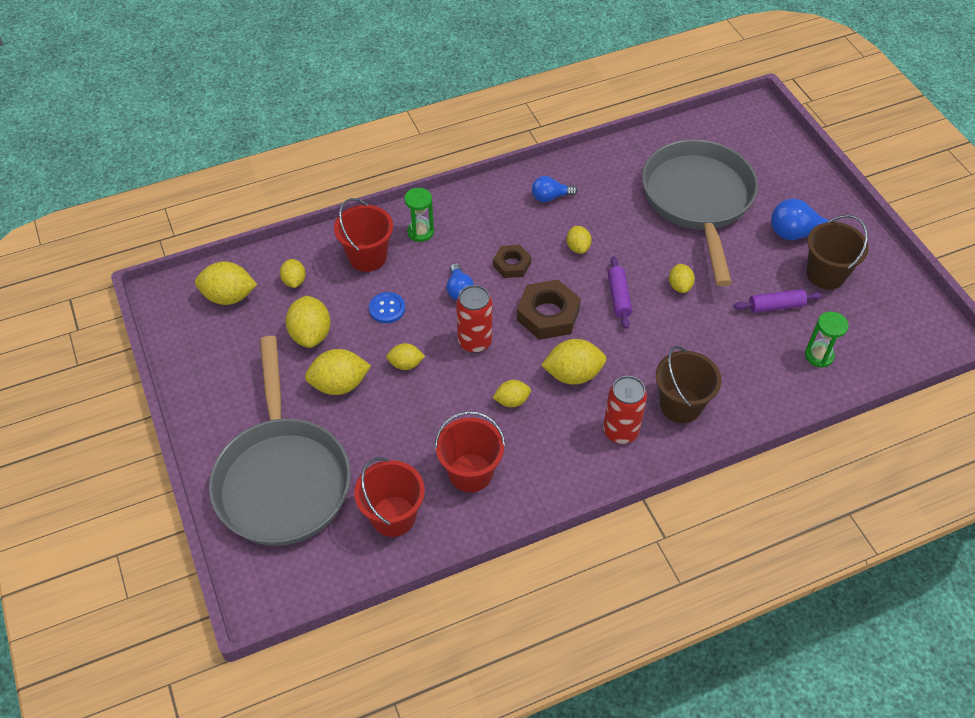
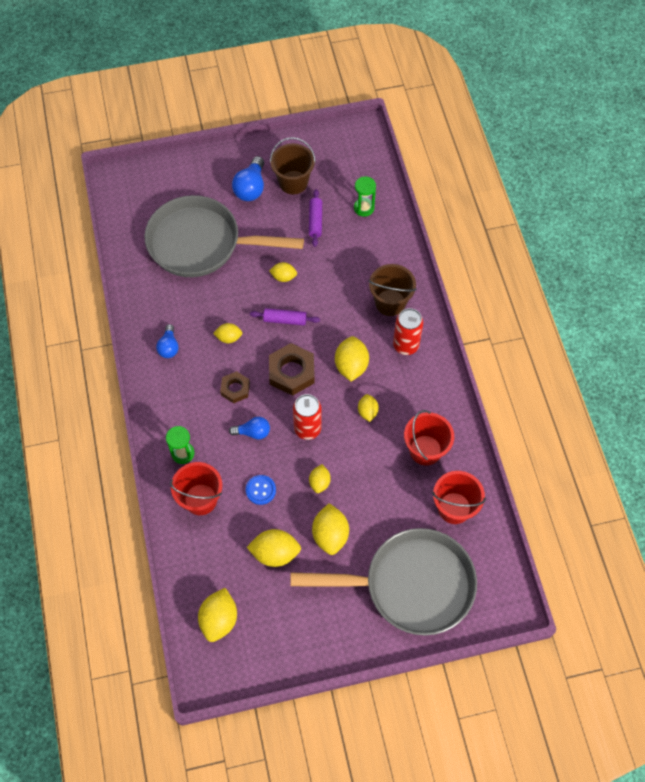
camera: 80 degrees left, 10 degrees up
yellow lemon [280,259,306,288] -> none

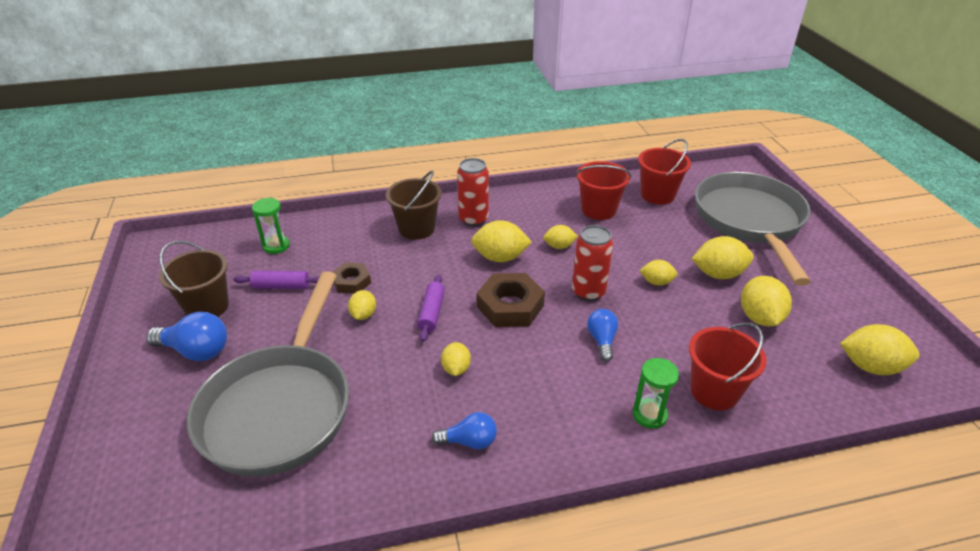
camera: 90 degrees left, 25 degrees down
brown nut [220,371,250,403] -> brown nut moved to [332,262,371,294]
blue button [246,475,276,505] -> none

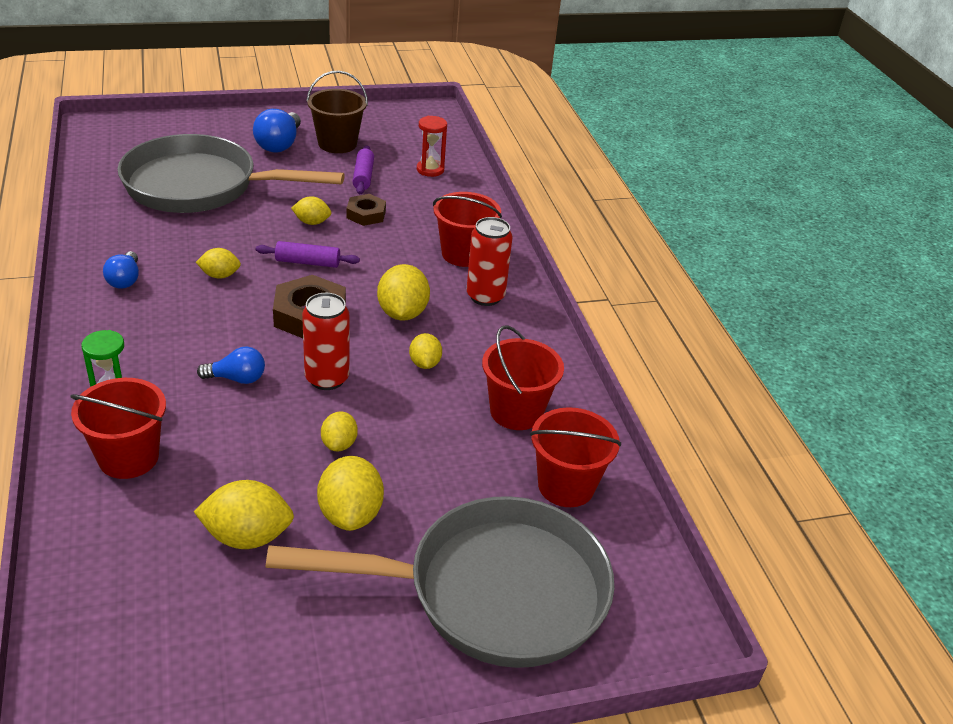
camera: 85 degrees right, 0 degrees up
green hourglass [252,198,290,254] -> red hourglass [417,116,447,177]
brown bucket [386,171,442,240] -> red bucket [433,192,502,267]
yellow lemon [840,324,919,375] -> none

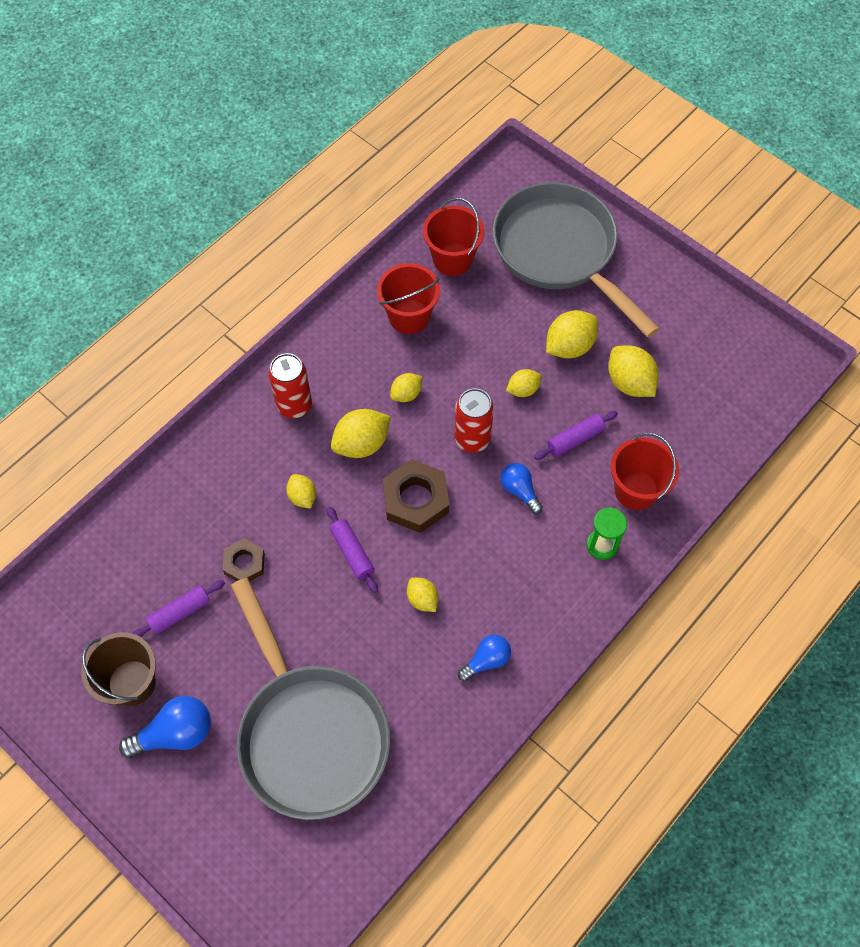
camera: 120 degrees left, 25 degrees up
yellow lemon [291,196,331,225] -> yellow lemon moved to [286,474,316,509]
red hourglass [417,116,447,177] -> none
red bucket [433,192,502,267] -> none
none -> purple rolling pin [534,411,618,460]

